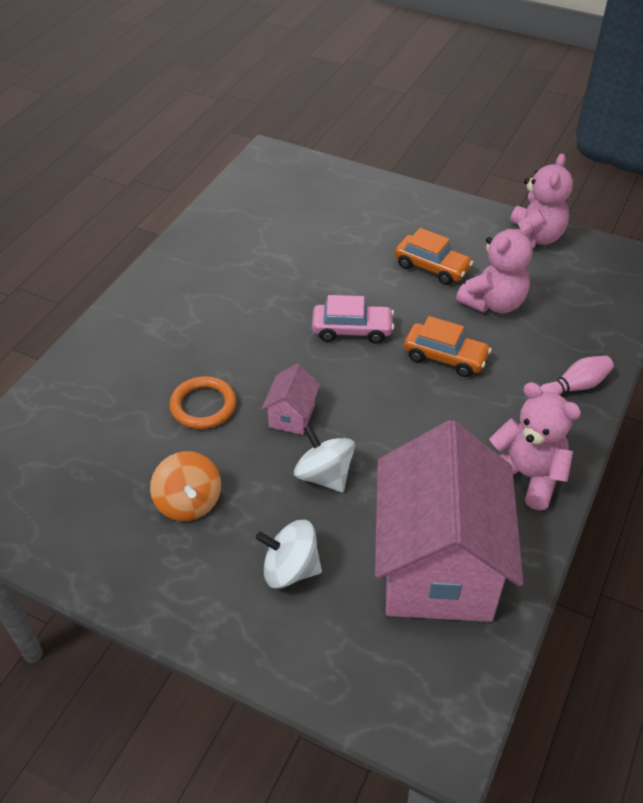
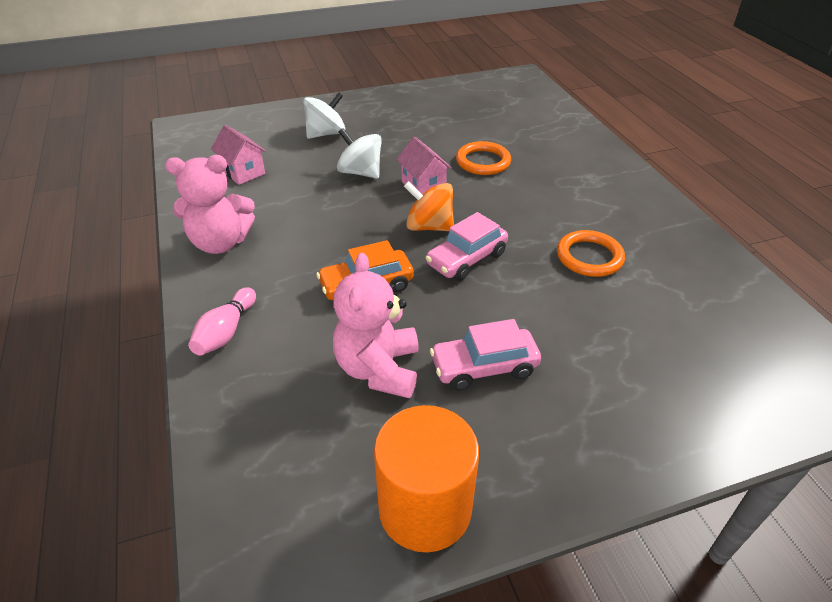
camera: 135 degrees right, 5 degrees down
orange spinning top [150,451,221,521] -> orange spinning top moved to [404,181,454,231]
white spinning top [294,425,355,493] -> white spinning top turned 150 degrees counterclockwise [337,128,382,179]
pink house [375,420,523,622] -> pink house [211,125,266,185], size x0.40
orange car [395,228,474,285] -> pink car [430,319,541,391]
pink teddy bear [506,153,573,248] -> orange cylinder [374,405,479,553]
none -> orange ring [557,230,625,277]

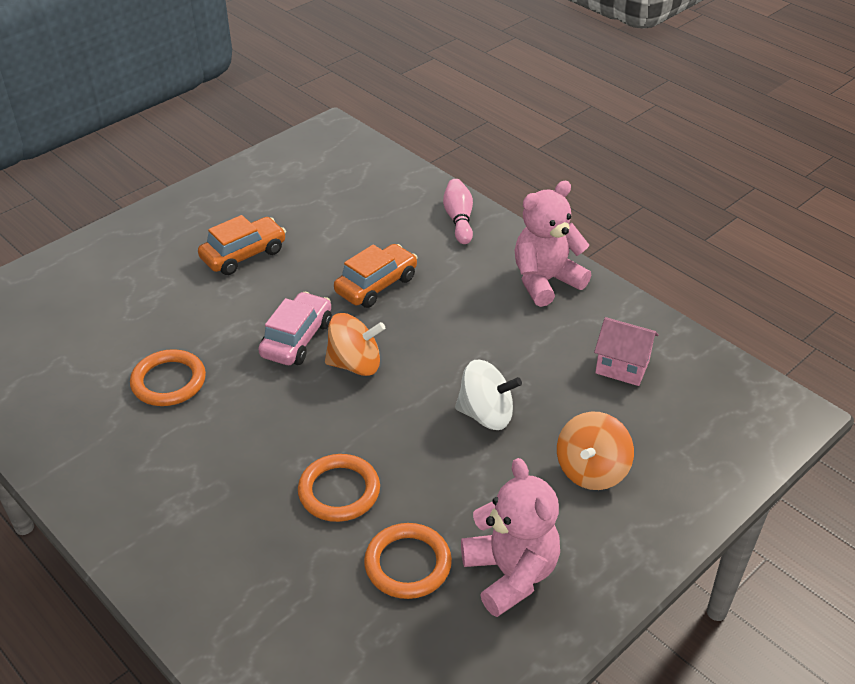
camera: 155 degrees right, 0 degrees up
white spinning top [303,92,345,139] -> orange spinning top [557,412,634,490]
pink teddy bear [333,253,419,398] -> pink teddy bear moved to [461,458,560,617]
orange cylinder [374,405,479,553] -> none
pink house [396,137,452,194] -> none
pink car [430,319,541,391] -> orange car [198,215,286,275]
none -> orange ring [364,523,452,599]

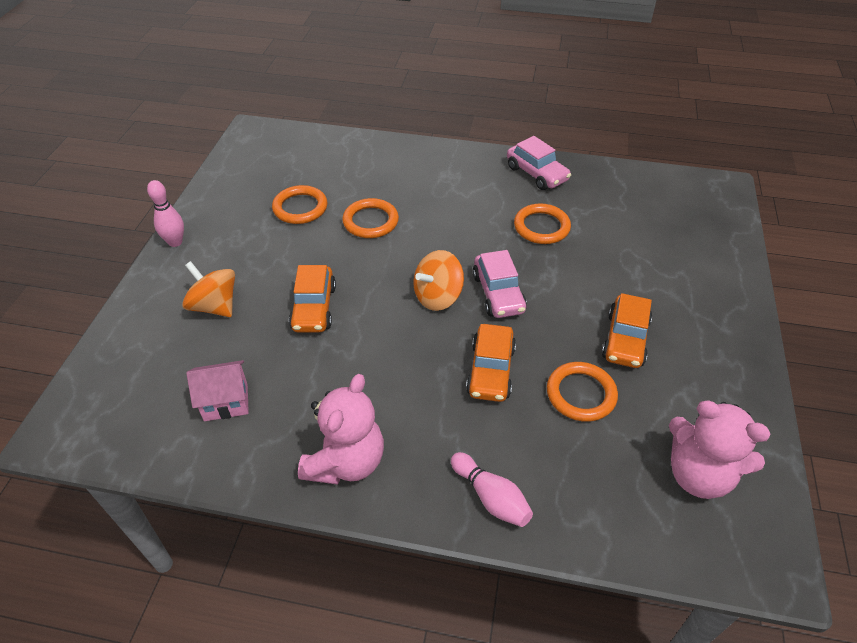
camera: 145 degrees right, 5 degrees up
white spinning top [455,360,522,430] -> orange car [289,265,336,332]
pink teddy bear [461,458,560,617] -> pink teddy bear moved to [669,400,770,499]
orange spinning top [557,412,634,490] -> orange spinning top turned 45 degrees counterclockwise [182,261,235,317]
none -> pink bowling pin [147,180,184,247]
none -> pink car [507,136,571,190]
none -> orange ring [547,362,618,422]

